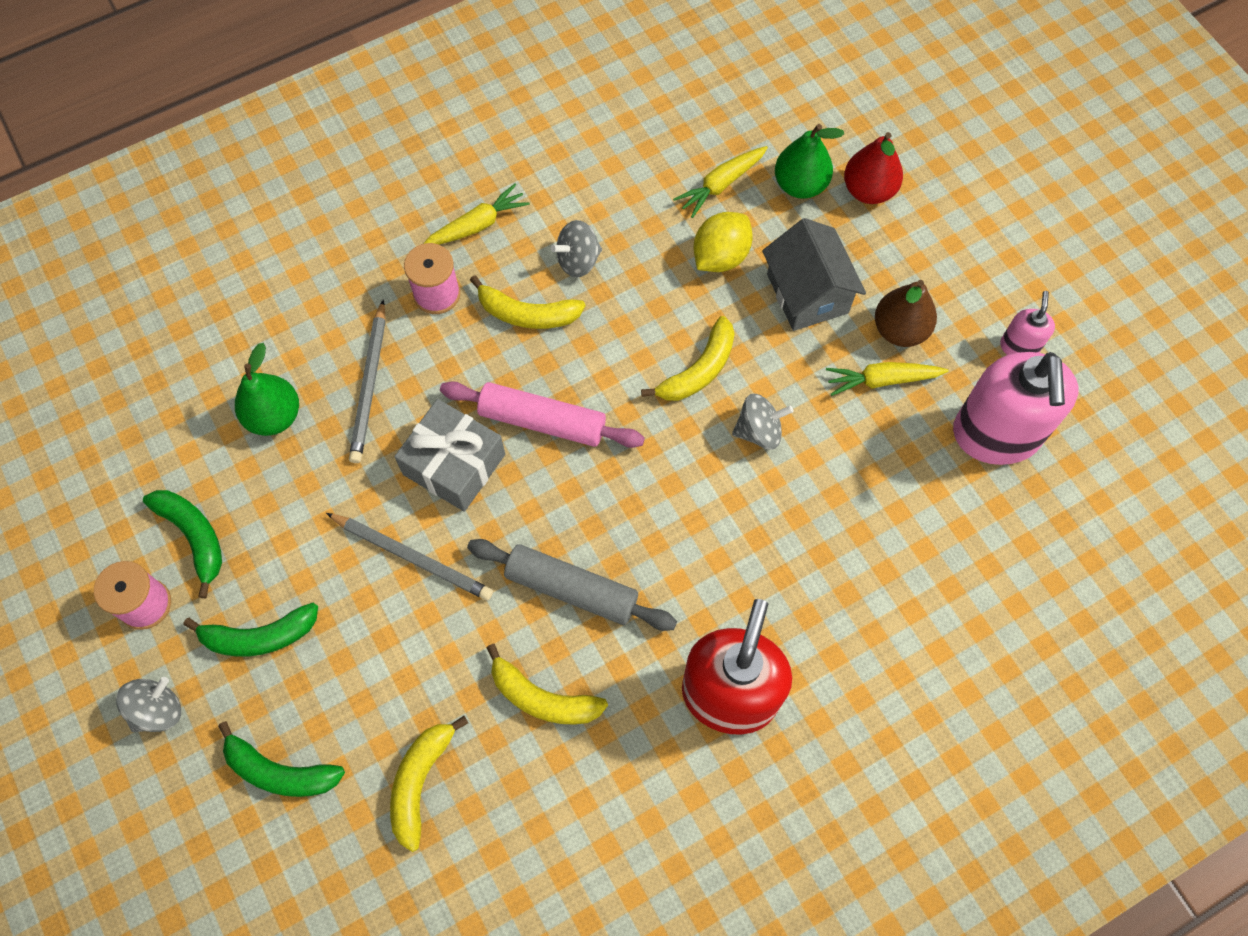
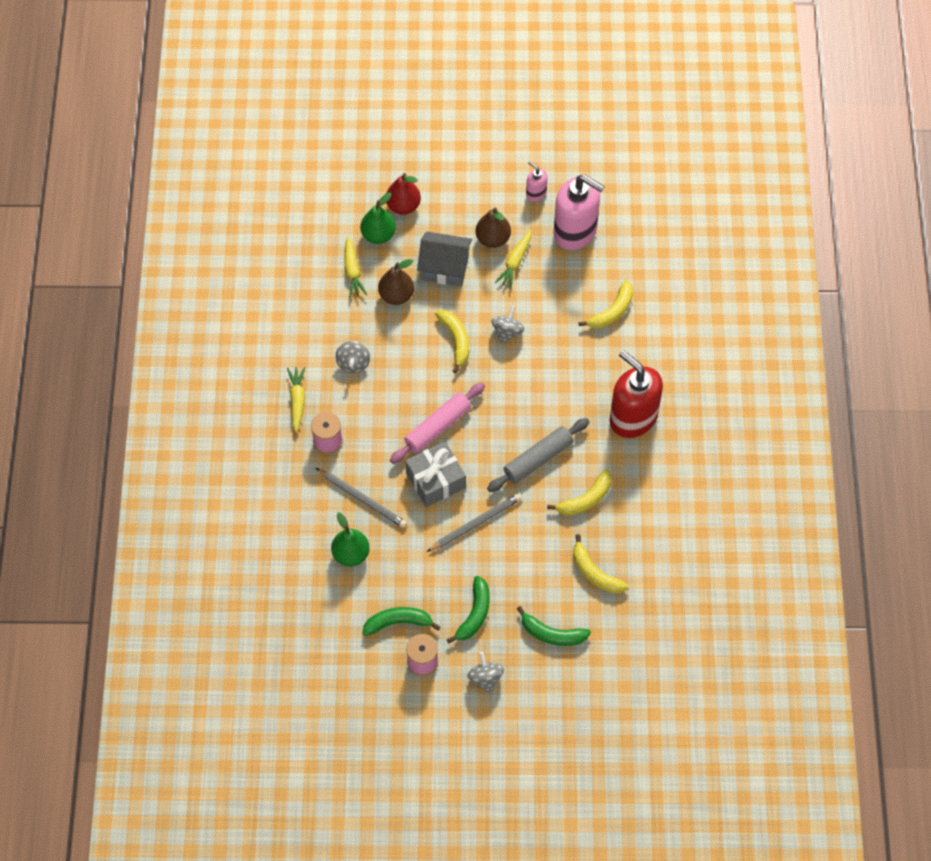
camera: 60 degrees left, 5 degrees down
green banana [218,721,345,797] -> green banana turned 60 degrees clockwise [517,606,591,646]
yellow banana [470,275,586,329] -> yellow banana moved to [579,280,633,329]
yellow lemon [694,212,753,272] -> brown pear [378,259,414,305]

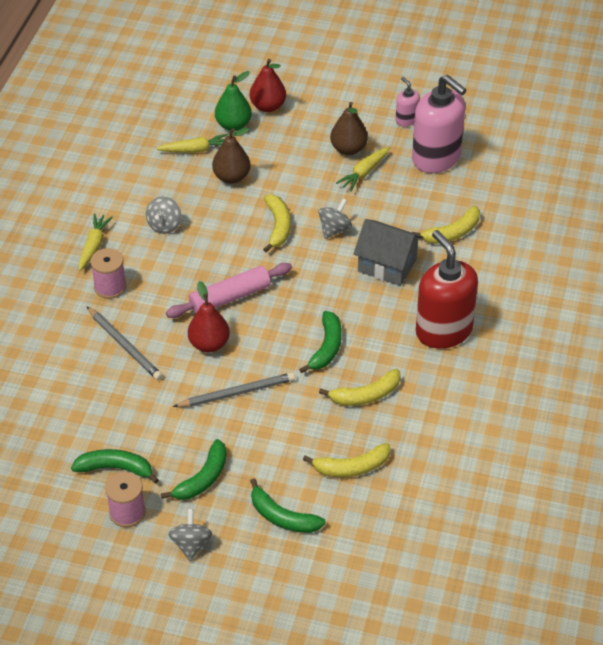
camera: 15 degrees right, 15 degrees down
green pear [331,512,370,566] -> none
yellow carrot [344,236,367,298] -> yellow carrot turned 105 degrees counterclockwise [156,134,229,153]
grey gift [405,441,466,507] -> red pear [188,281,230,352]
grey house [417,232,472,286] -> grey house moved to [354,219,423,286]
grey rolling pin [487,418,589,492] -> green banana [299,311,342,373]
yellow banana [573,534,628,594] -> yellow banana turned 75 degrees counterclockwise [303,443,390,477]

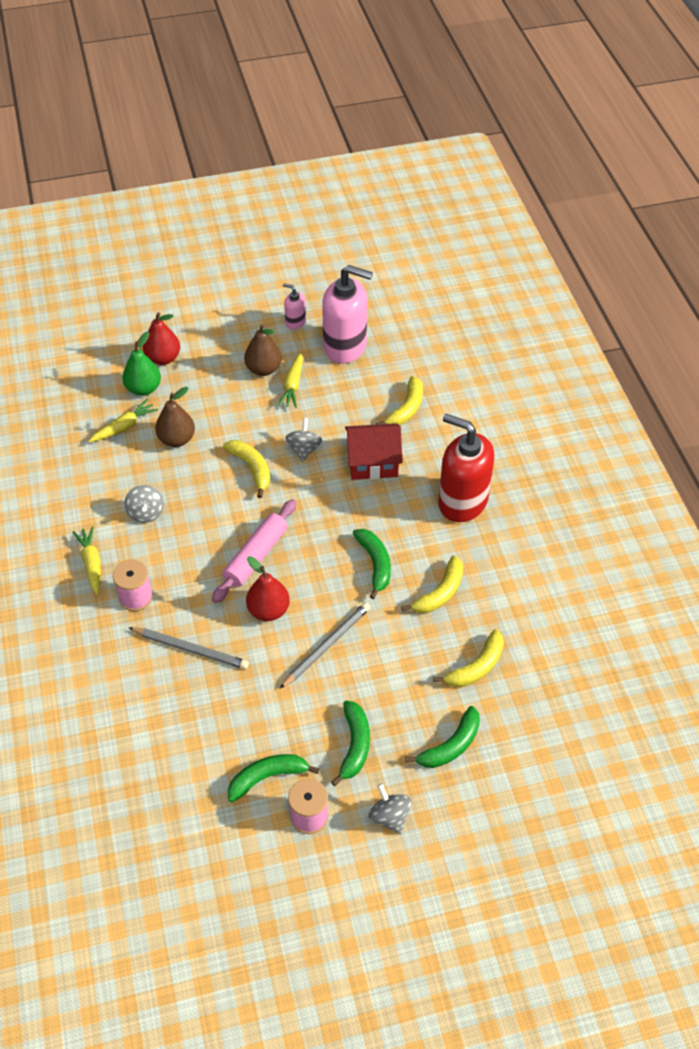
camera: 30 degrees left, 5 degrees up
green banana [250,478,326,533] -> green banana turned 45 degrees counterclockwise [405,706,480,768]
grey house [354,219,423,286] -> red house [345,423,403,480]

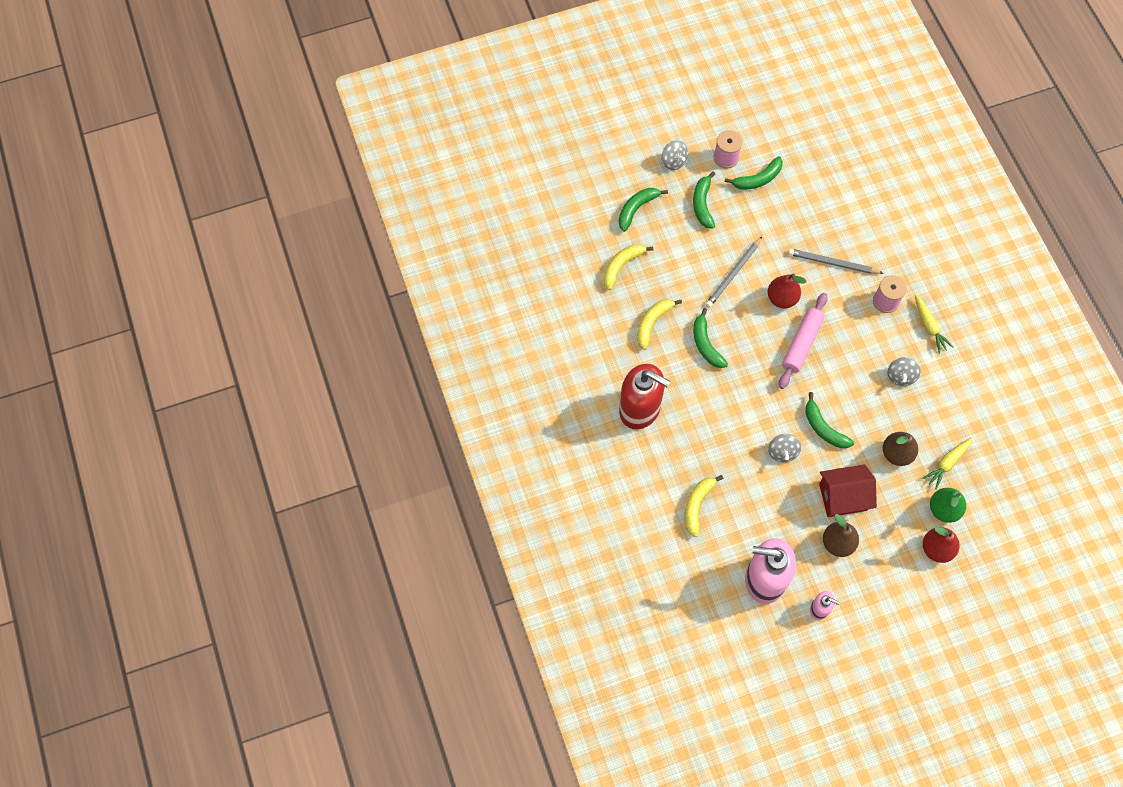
camera: 175 degrees right, 15 degrees up
grey spinning top [124,485,164,523] -> grey spinning top turned 150 degrees counterclockwise [887,357,921,386]
yellow banana [223,440,270,498] -> green banana [805,392,854,448]
yellow carrot [278,352,303,408] -> none
red house [345,423,403,480] -> red house moved to [819,464,877,517]

